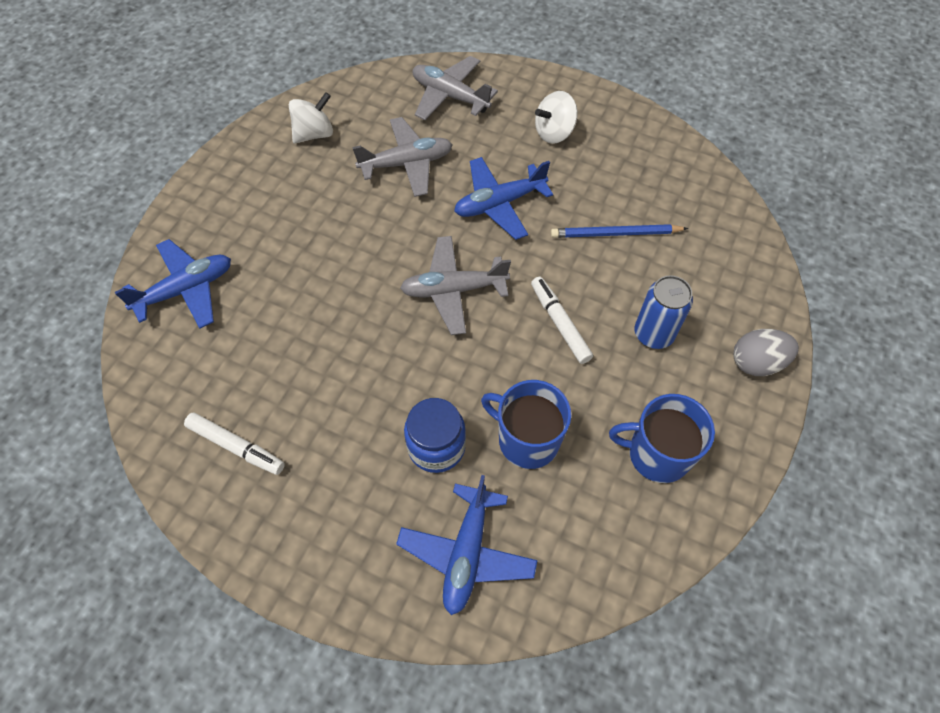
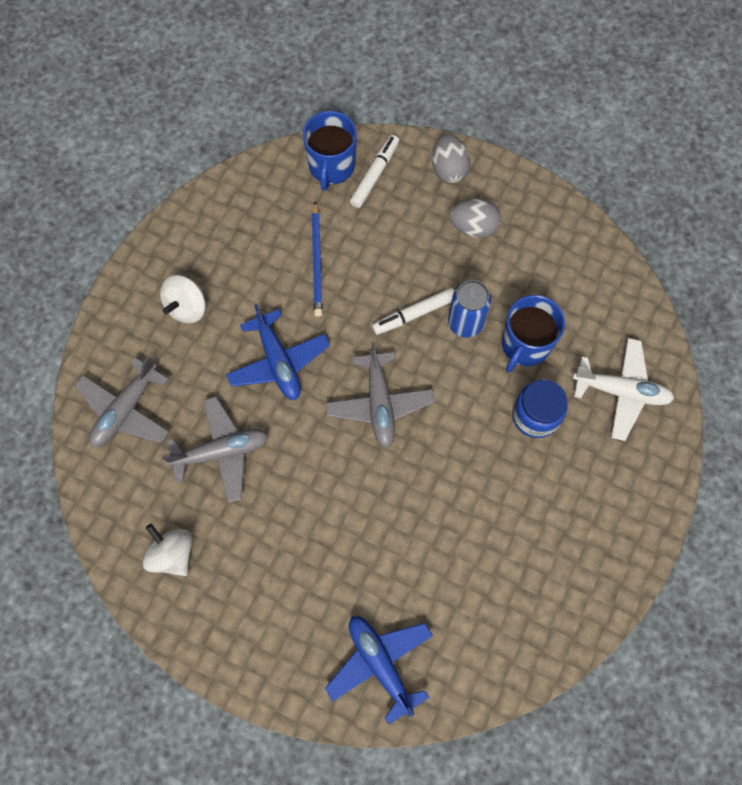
camera: 90 degrees left, 10 degrees up
white marker [184,412,285,475] -> white marker moved to [350,135,399,208]
grey plane [352,117,452,197] -> grey plane turned 90 degrees clockwise [162,396,269,503]
blue plane [396,475,538,615] -> white plane [573,338,674,441]
white spinning top [535,91,578,144] -> white spinning top turned 60 degrees clockwise [160,275,206,324]
blue mug [609,394,715,483] -> blue mug moved to [303,111,357,191]
blue can [635,275,693,349] -> blue can moved to [448,280,491,338]
none -> grey egg [450,199,501,238]

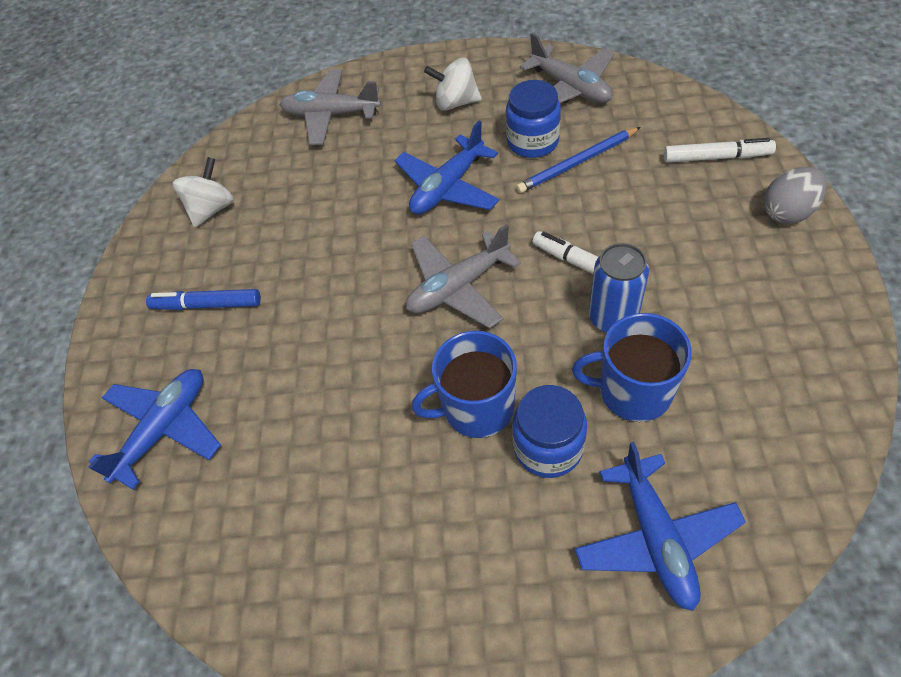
camera: 70 degrees right, 15 degrees down
grey plane [162,396,269,503] -> grey plane moved to [519,33,614,103]
blue mug [303,111,357,191] -> blue mug moved to [412,331,517,438]
grey egg [450,199,501,238] -> none
white plane [573,338,674,441] -> blue plane [575,442,746,611]
none -> blue marker [146,289,261,310]
none -> blue jar [506,80,561,158]

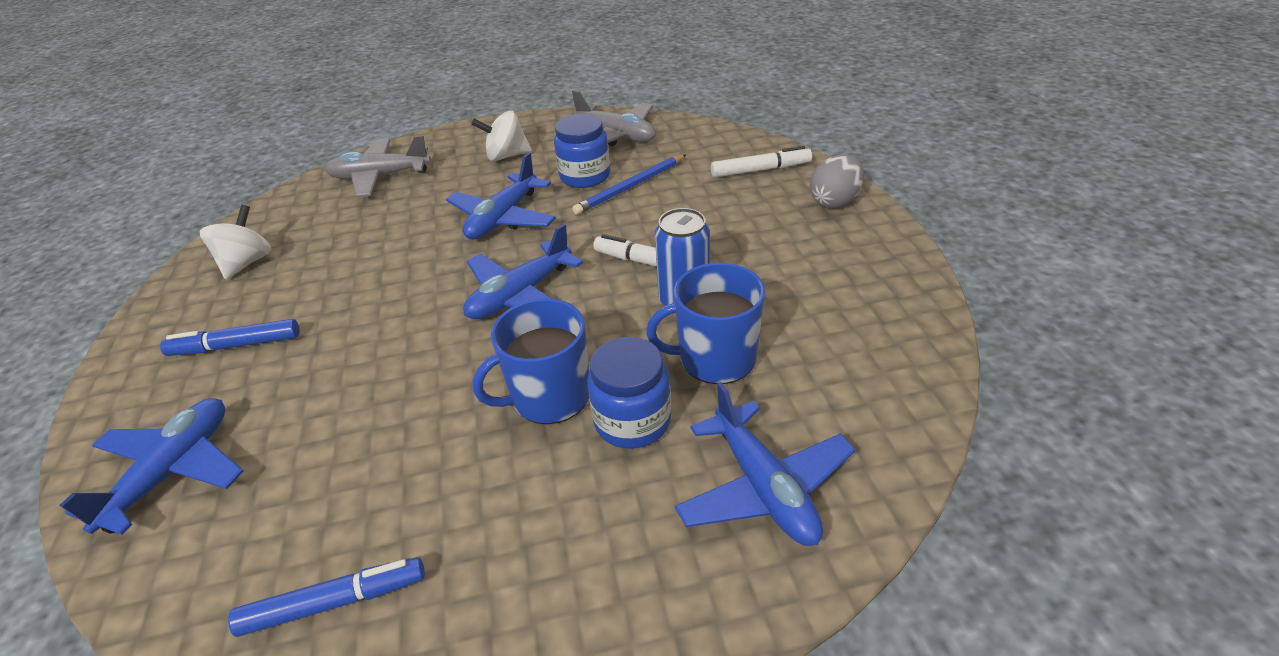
camera: 15 degrees left, 15 degrees down
grey plane [406,224,521,329] -> blue plane [463,224,583,319]
none -> blue marker [228,557,425,637]

